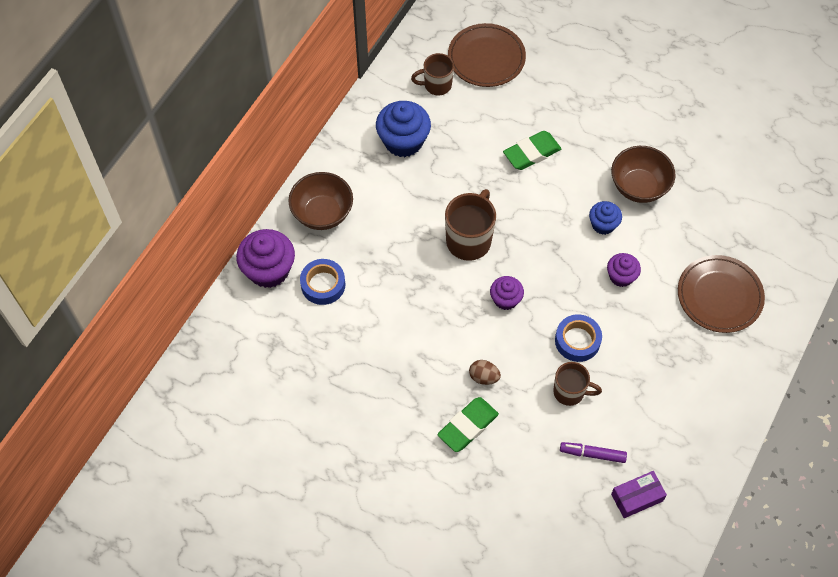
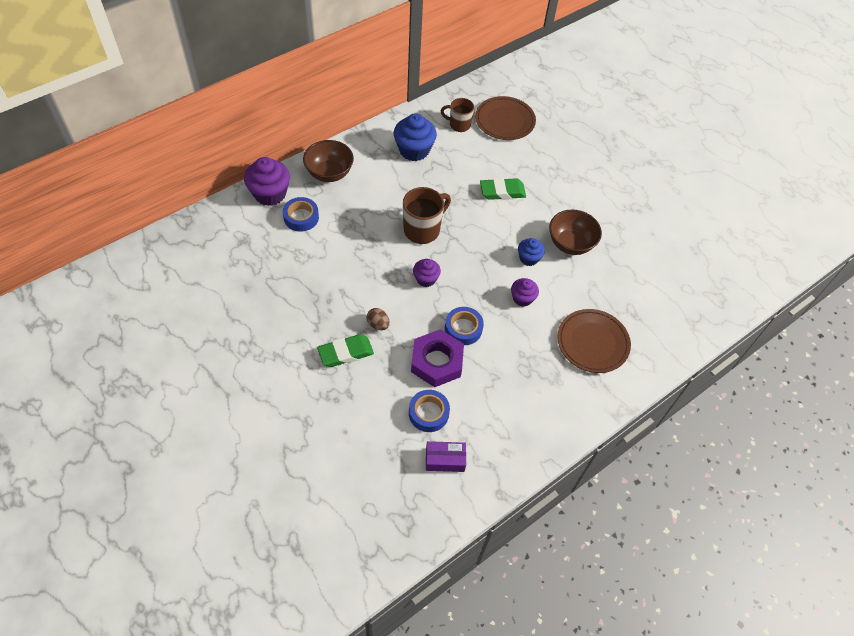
camera: 20 degrees right, 5 degrees down
brown mug [553,362,602,406] -> purple nut [411,329,464,387]
purple marker [560,442,627,463] -> blue tape [409,390,450,432]

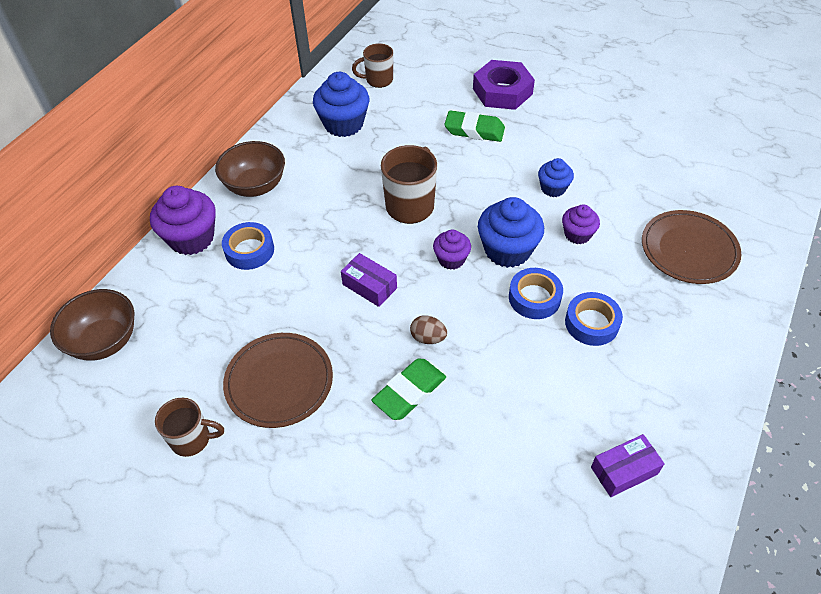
camera: 20 degrees left, 5 degrees down
blue tape [409,390,450,432] -> blue tape moved to [565,292,623,346]
purple nut [411,329,464,387] -> purple nut moved to [473,60,535,110]
brown plate [475,96,536,140] -> brown plate moved to [223,333,333,428]
green eraser [480,178,526,200] -> green eraser turned 45 degrees clockwise [444,110,505,142]
brown bowl [549,210,602,255] -> brown bowl moved to [50,289,134,361]
none -> brown mug [155,398,224,457]
none -> purple box [341,253,397,307]
none -> blue cupcake [478,197,544,268]

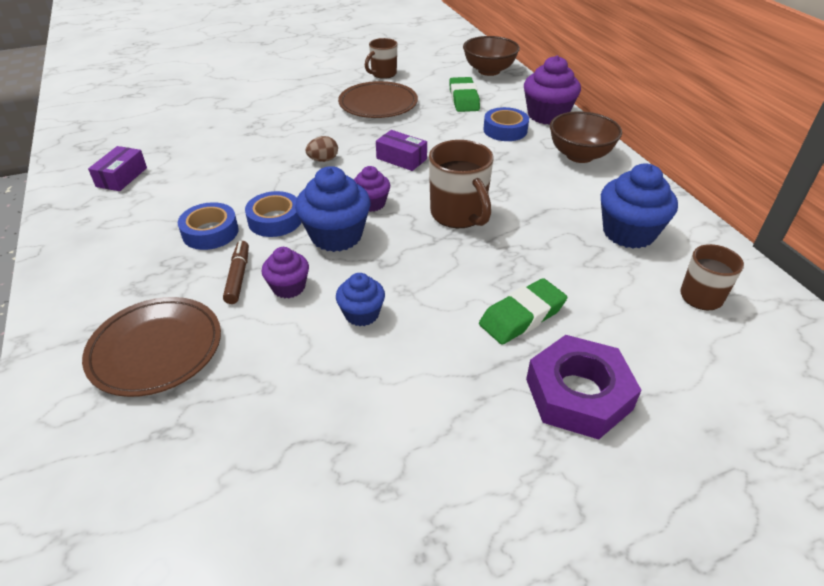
camera: 130 degrees right, 10 degrees down
purple box [341,253,397,307] -> purple box turned 45 degrees clockwise [376,130,427,171]
green eraser [371,358,446,420] -> green eraser moved to [449,77,480,112]
none -> brown marker [223,241,249,304]

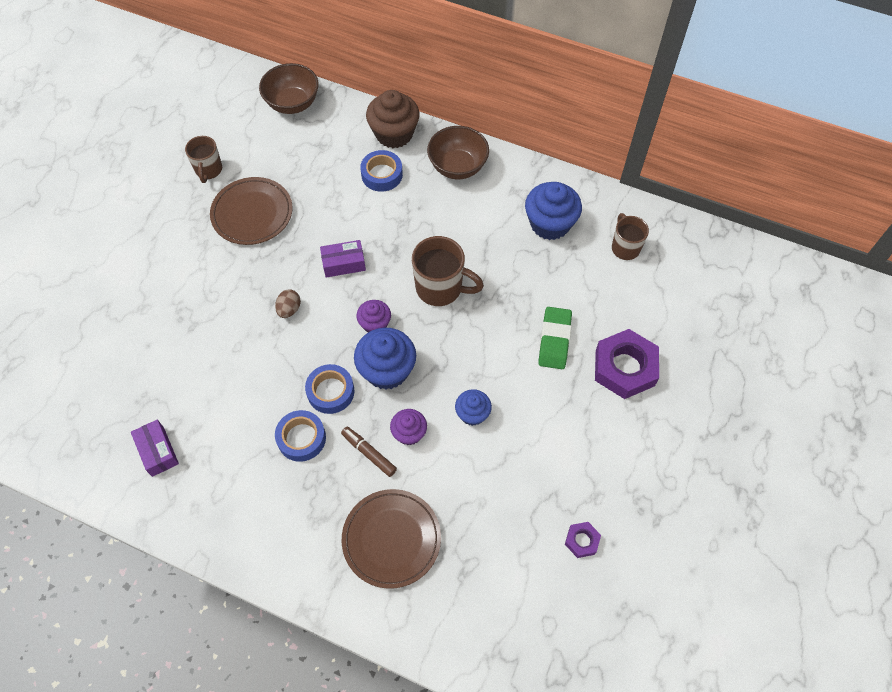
camera: 45 degrees left, 20 degrees up
green eraser [449,77,480,112] -> none
purple cupcake [524,55,581,125] -> brown cupcake [366,90,420,148]
none -> purple nut [565,522,601,558]

